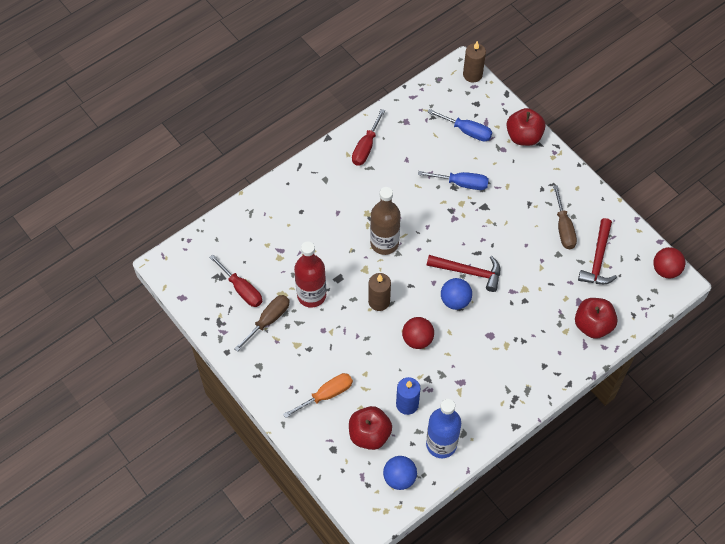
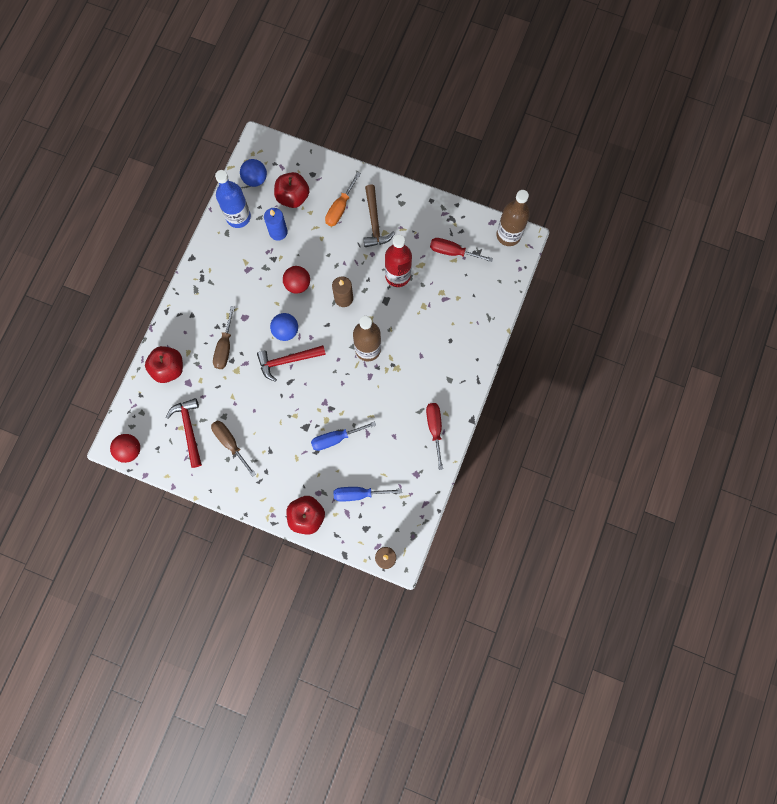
camera: 150 degrees right, 15 degrees up
brown screwdriver [234,295,290,352] -> brown screwdriver moved to [213,306,235,369]
none -> brown hammer [363,184,395,247]
none -> brown bottle [496,190,530,246]

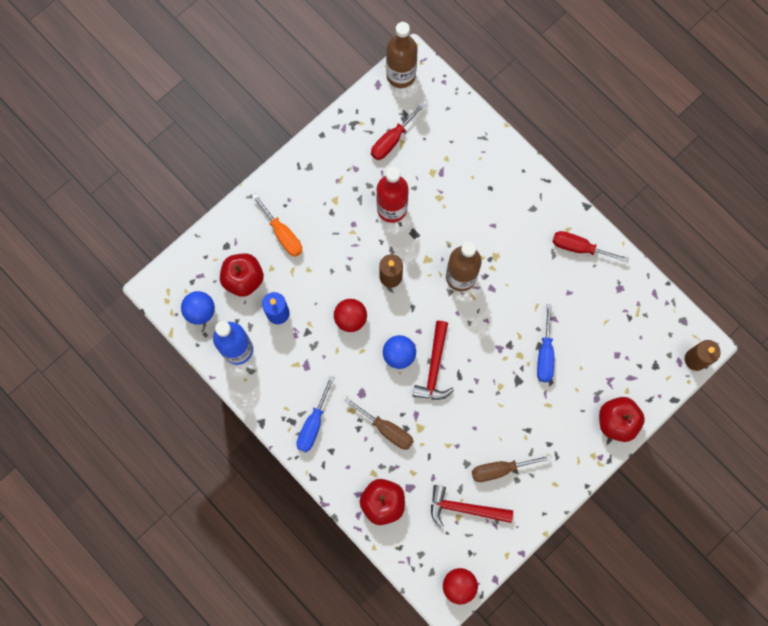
camera: 65 degrees left, 0 degrees up
blue screwdriver [334,487,402,502] -> blue screwdriver moved to [296,376,334,452]
brown hammer [363,184,395,247] -> none

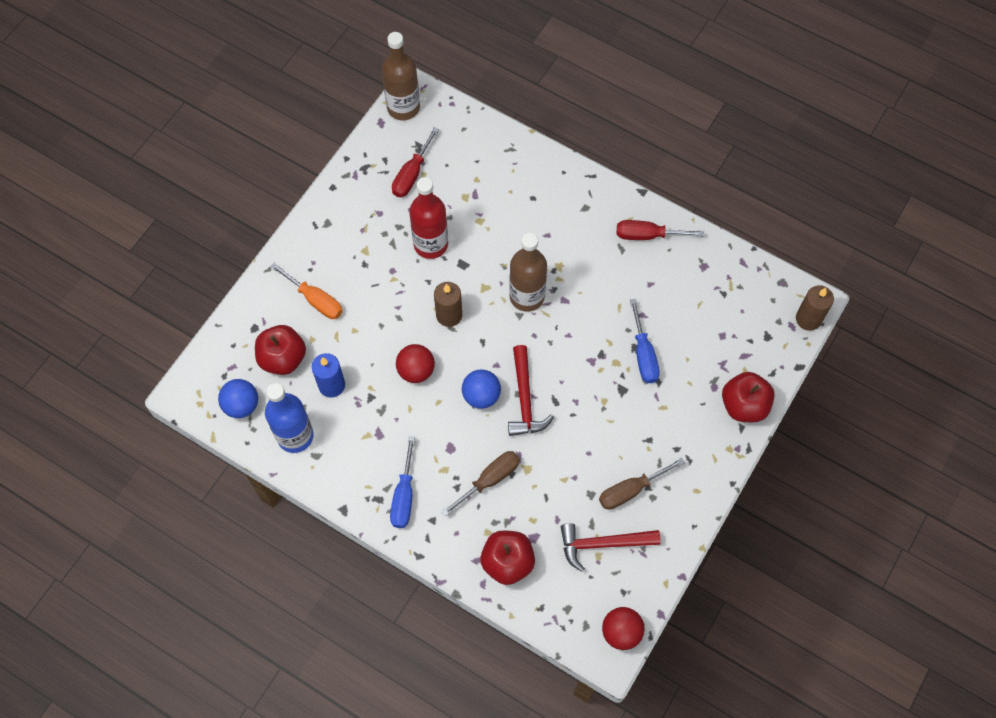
camera: 15 degrees left, 10 degrees down
brown screwdriver [344,398,414,450] -> brown screwdriver turned 60 degrees counterclockwise [442,451,520,516]

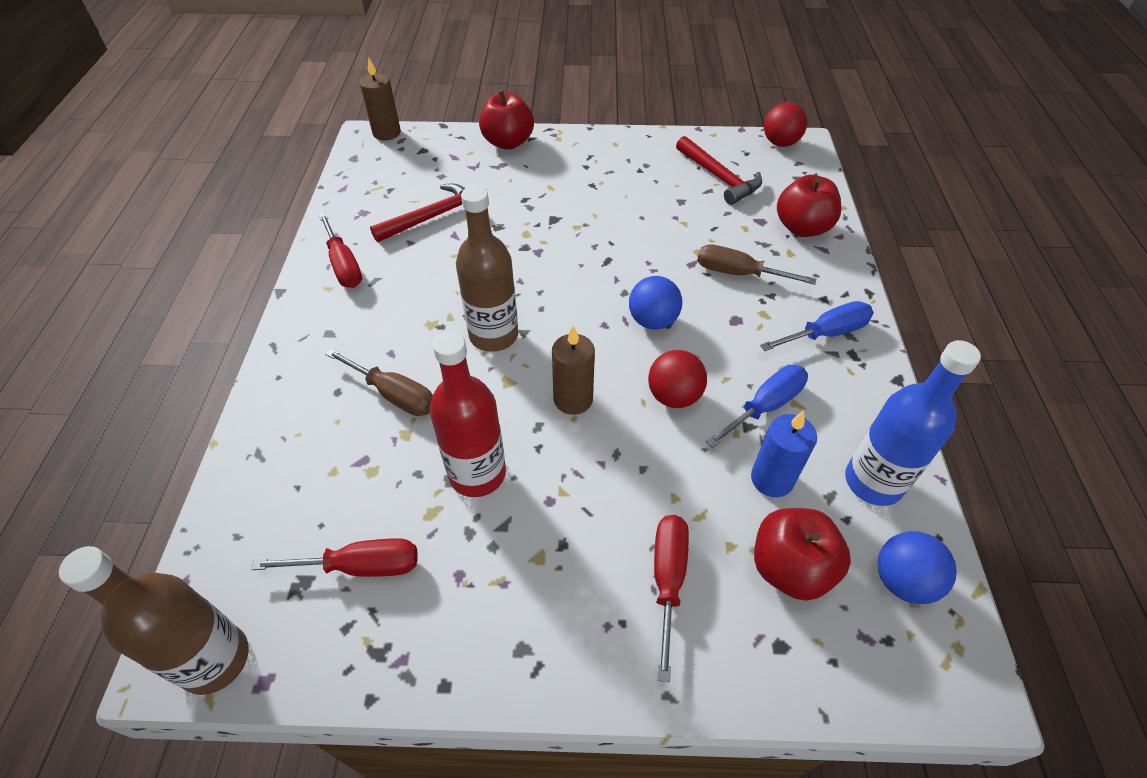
camera: 120 degrees left, 15 degrees down
orange screwdriver [270,263,343,319] -> red screwdriver [654,515,689,682]
red hammer [508,345,554,436] -> red hammer moved to [370,184,465,242]
brown screwdriver [599,458,685,510] -> brown screwdriver moved to [325,348,433,416]
blue screwdriver [630,299,660,383] -> blue screwdriver moved to [706,365,808,448]

